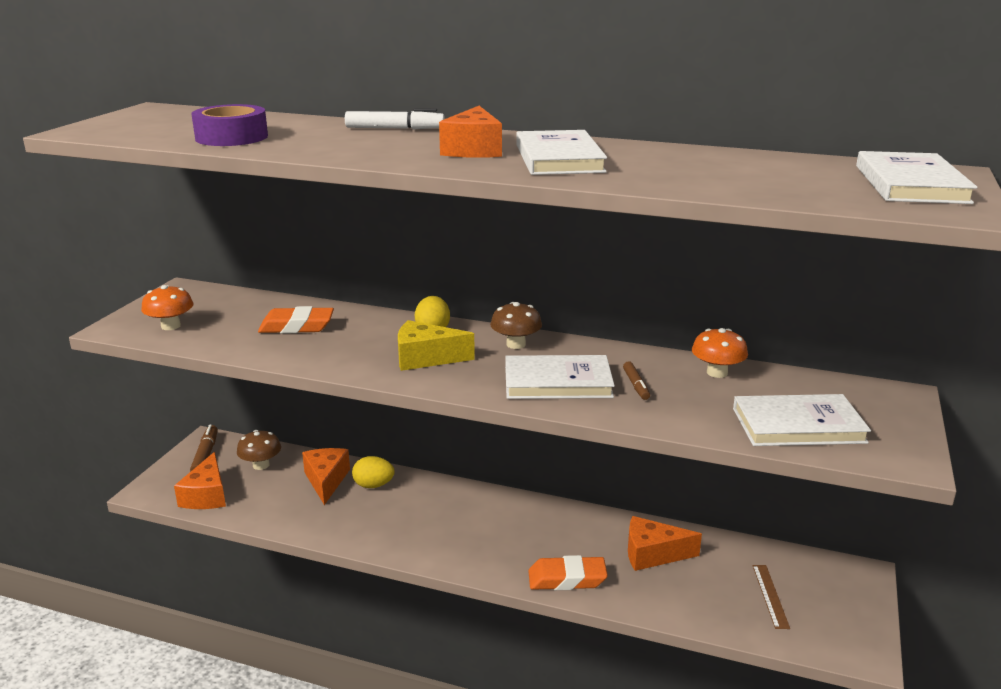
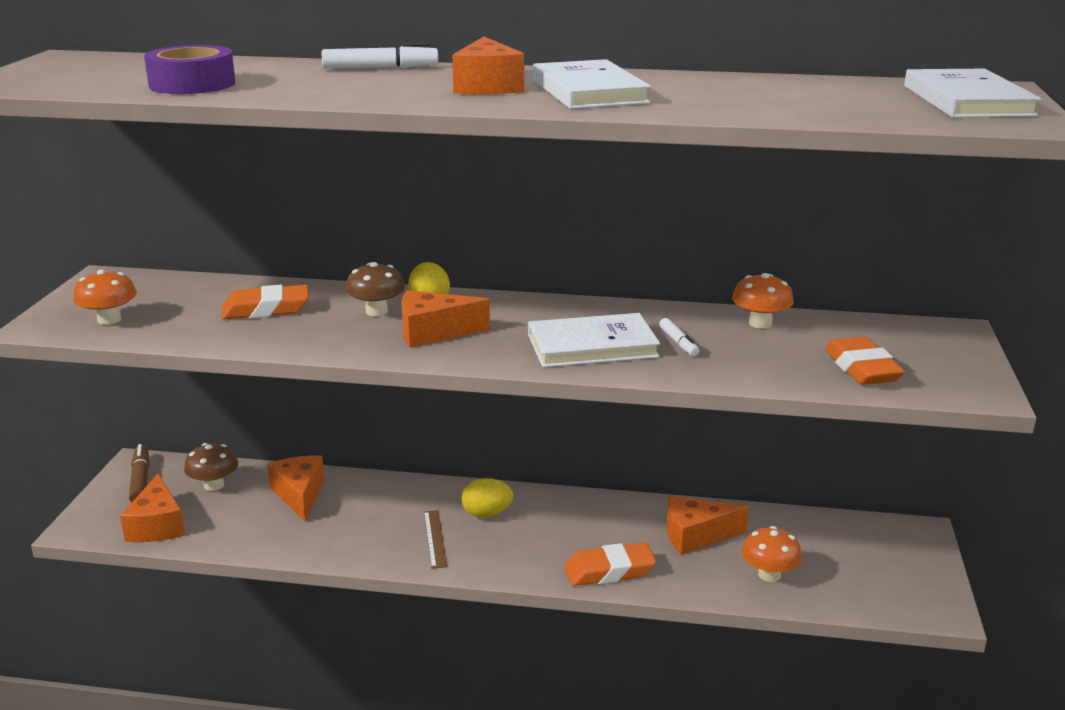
camera: 10 degrees left, 0 degrees up
yellow egg [352,456,395,488] -> yellow egg moved to [462,478,513,518]
yellow cheese [398,320,475,371] -> orange cheese [401,290,490,348]
brown mushroom [490,302,542,349] -> brown mushroom moved to [345,262,405,316]
brown marker [623,361,650,400] -> white marker [659,318,699,356]
white book [733,394,871,446] -> orange eraser [825,336,905,385]
brown ruler [753,565,790,629] -> brown ruler moved to [424,510,447,569]
none -> orange mushroom [742,526,802,582]

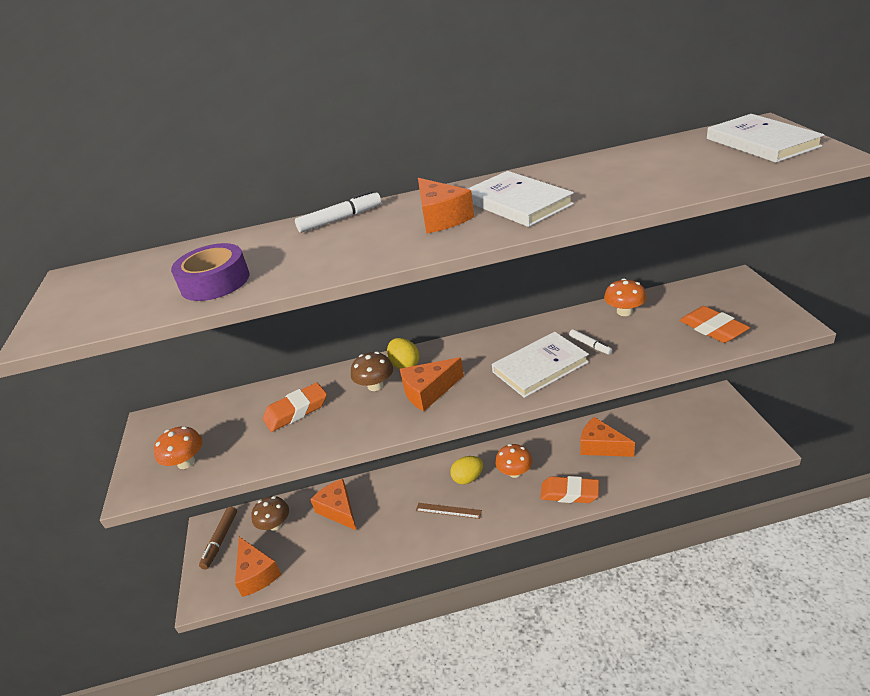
camera: 15 degrees left, 10 degrees up
brown marker [129,444,149,503] -> brown marker turned 135 degrees counterclockwise [199,507,237,569]
brown ruler [424,510,447,569] -> brown ruler turned 45 degrees counterclockwise [416,503,482,519]
orange eraser [564,543,656,586] -> orange eraser turned 45 degrees clockwise [540,476,599,503]
orange cheese [667,496,749,555] -> orange cheese turned 60 degrees clockwise [580,417,635,457]
orange mushroom [742,526,802,582] -> orange mushroom moved to [495,444,532,478]

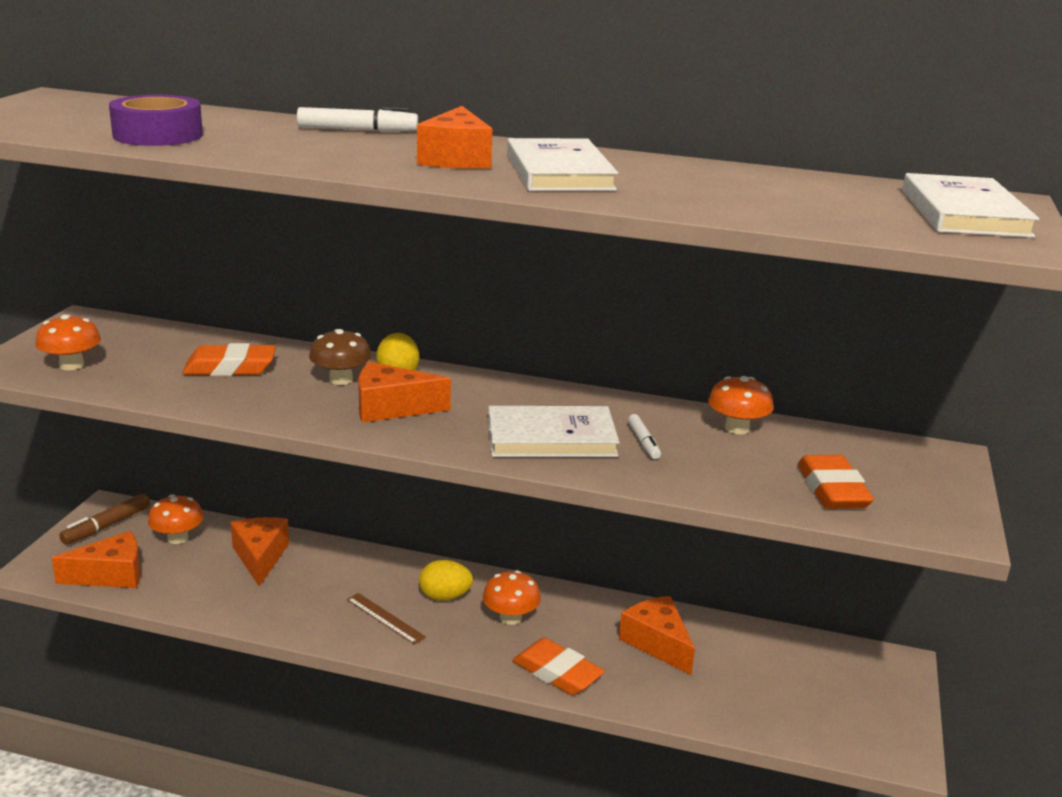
camera: 20 degrees right, 10 degrees down
orange cheese [235,537,281,597] -> orange cheese turned 105 degrees counterclockwise [52,531,141,588]
brown mushroom [252,496,289,531] -> orange mushroom [148,495,204,544]

